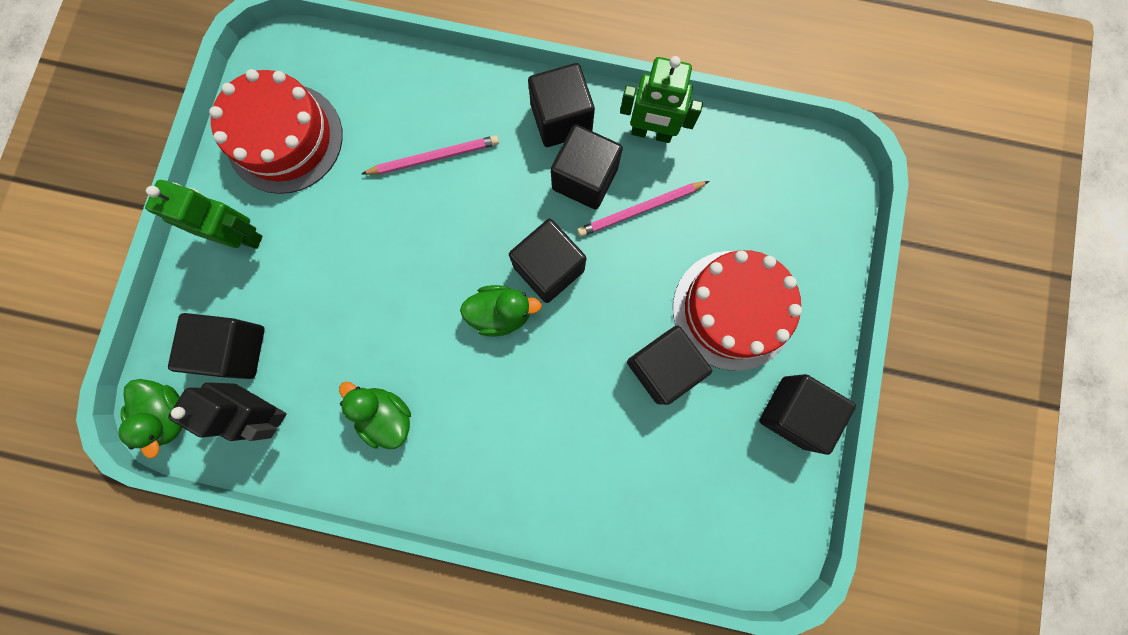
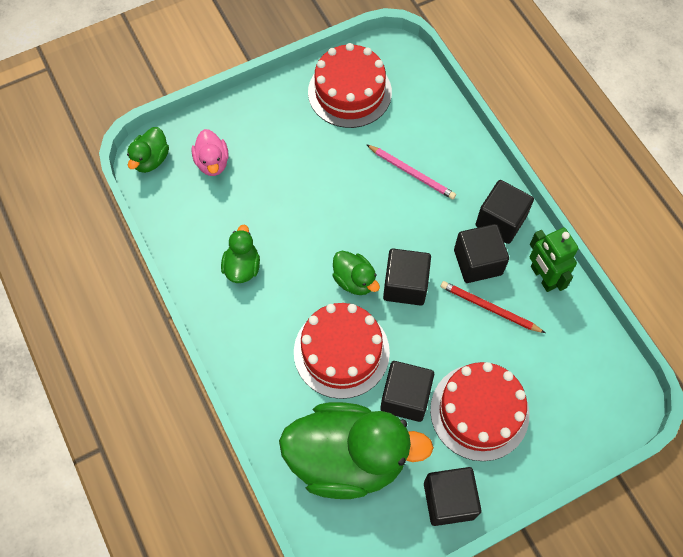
camera: 50 degrees right, 15 degrees down
green robot [145,180,263,249] -> none
black cube [168,313,265,379] -> pink duck [191,129,229,176]
black robot [168,382,287,441] -> none
pink pencil [577,181,709,237] -> red pencil [441,281,545,333]
none -> green duck [279,402,434,499]
none -> red cake [294,303,390,399]

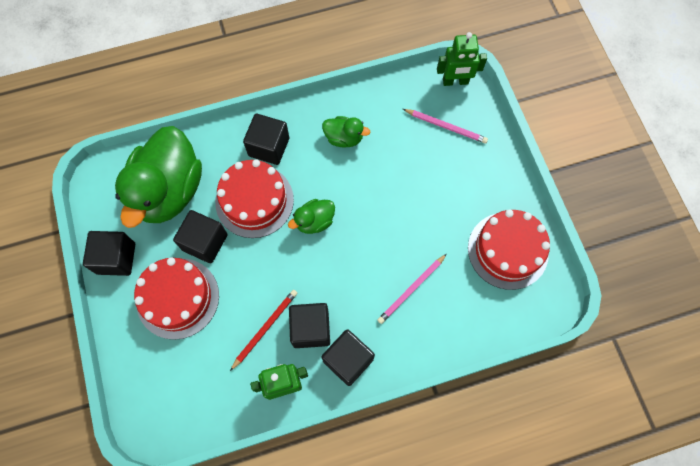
camera: 100 degrees right, 5 degrees up
green duck [127,127,169,173] -> green robot [437,32,487,86]
pink duck [191,129,229,176] -> pink pencil [403,109,488,144]
black cube [383,249,431,306] -> black cube moved to [243,114,289,165]

